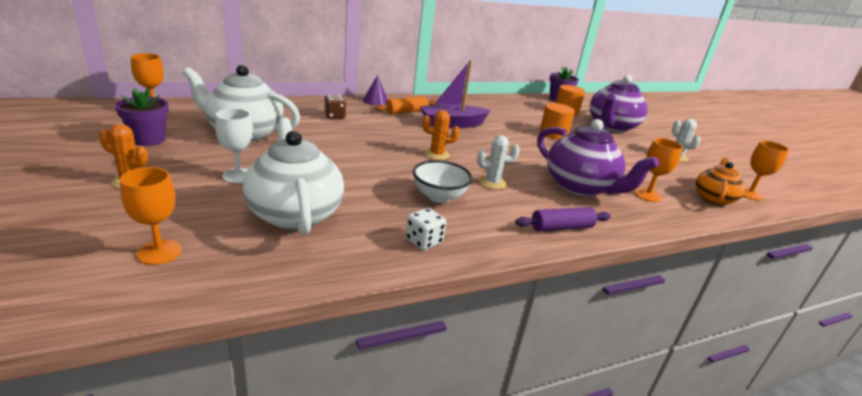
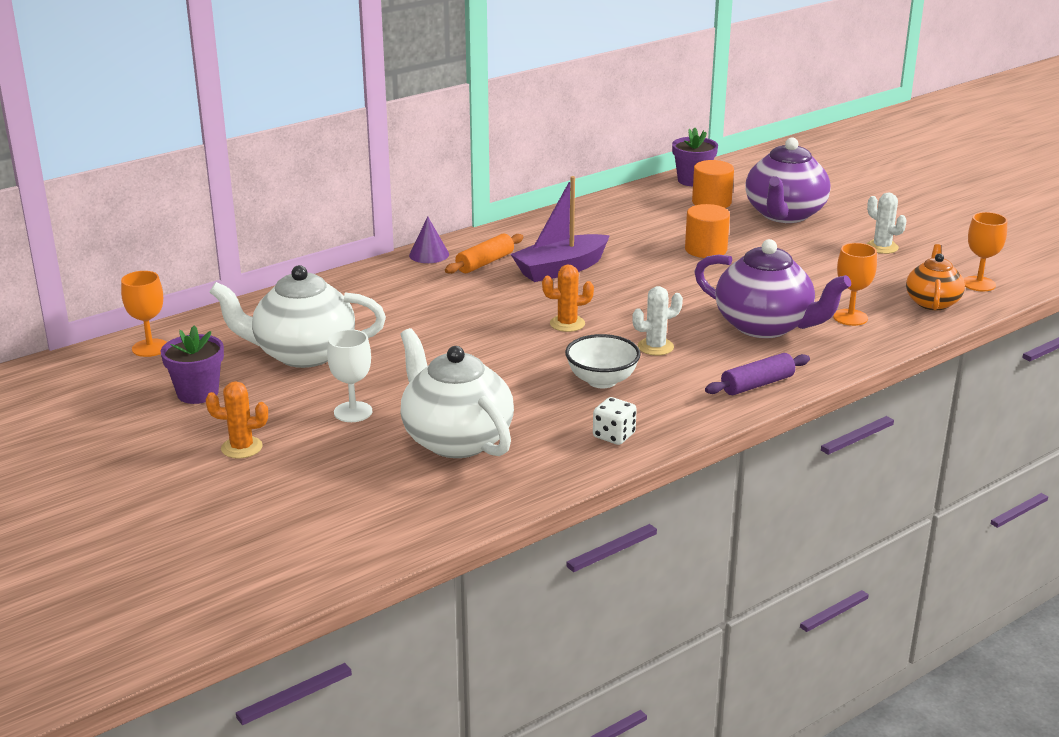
camera: 10 degrees left, 0 degrees up
orange goblet [120,167,182,265] -> none
brown dice [324,95,346,119] -> none

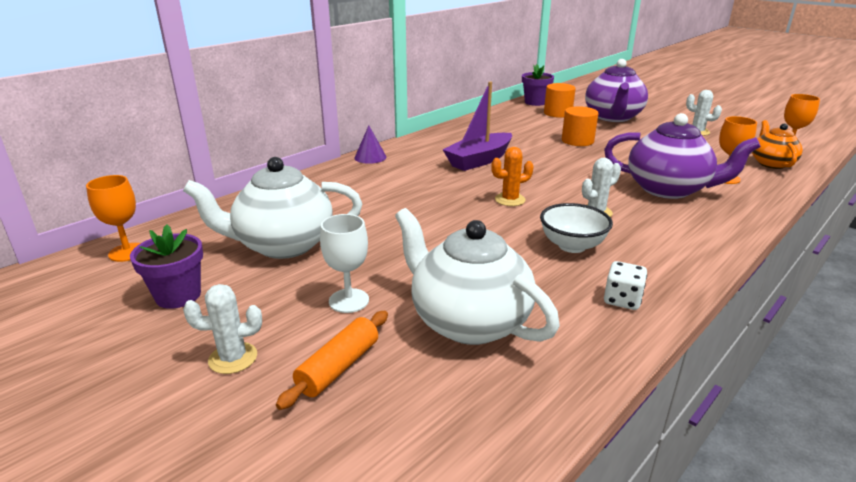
camera: 10 degrees left, 0 degrees up
orange cactus [206,381,268,459] -> white cactus [183,284,262,374]
orange rolling pin [445,234,524,274] -> orange rolling pin moved to [276,311,388,410]
purple rolling pin [705,353,810,395] -> none

